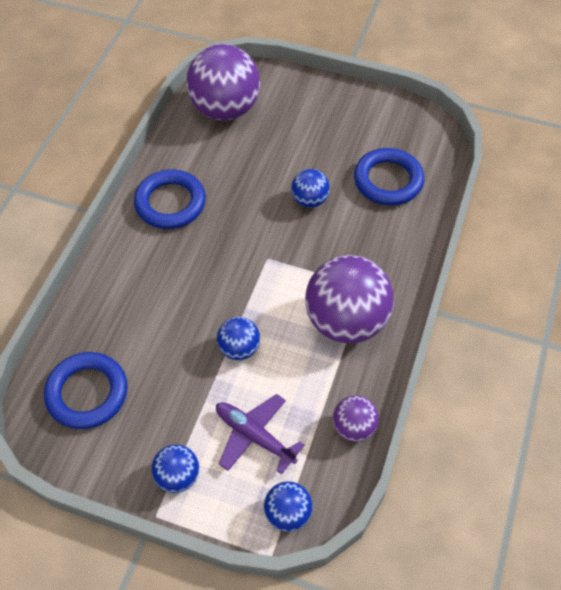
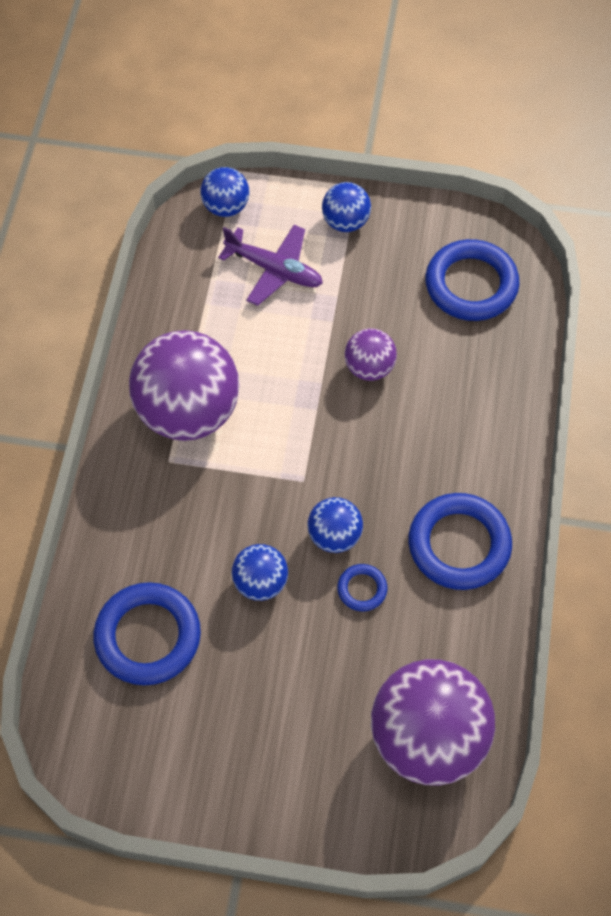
camera: 170 degrees right, 5 degrees up
blue ball [217,317,260,360] -> blue ball moved to [307,497,363,553]
purple ball [333,395,379,442] -> purple ball moved to [345,328,397,381]
none -> blue ring [337,564,387,611]

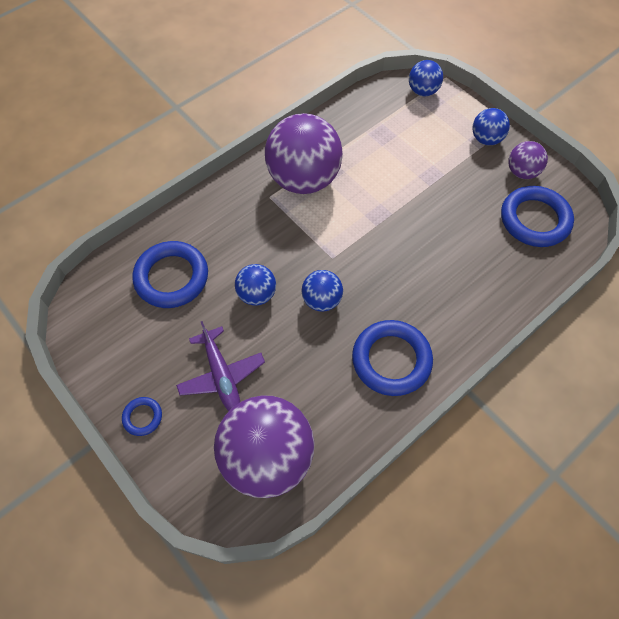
camera: 40 degrees right, 0 degrees up
purple plane [218,225,323,306] -> purple plane moved to [176,321,265,411]
blue ring [337,564,387,611] -> blue ring moved to [122,397,162,436]
purple ball [345,328,397,381] -> purple ball moved to [508,141,548,179]

